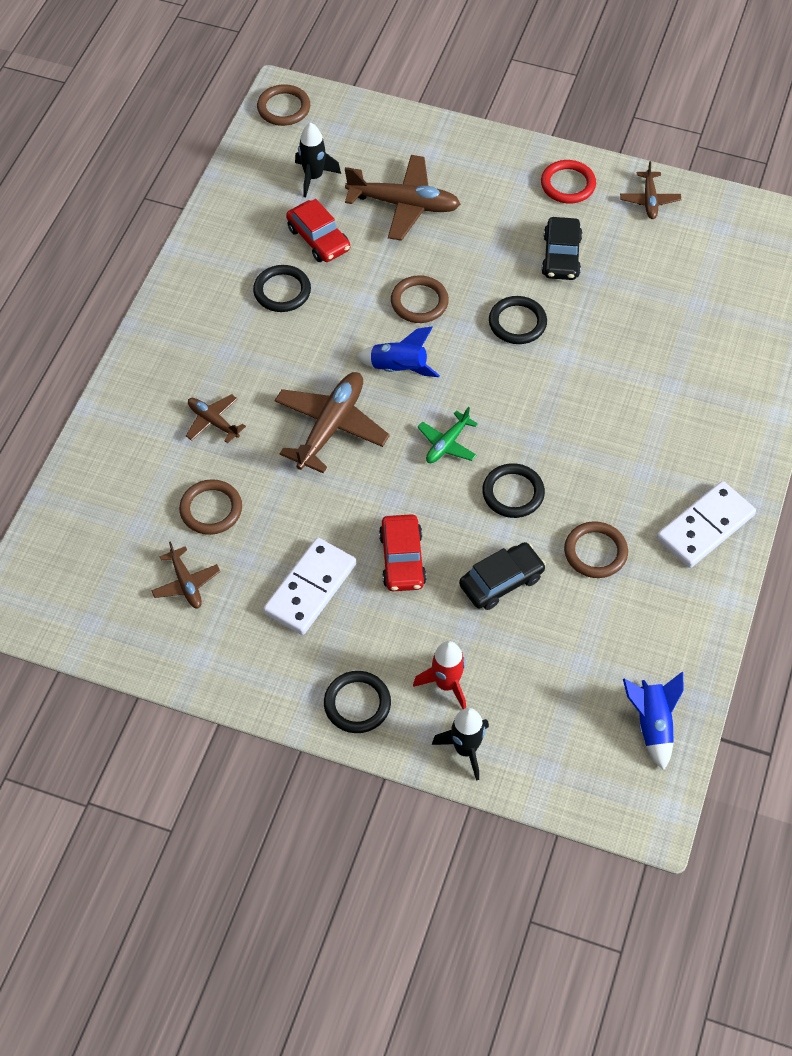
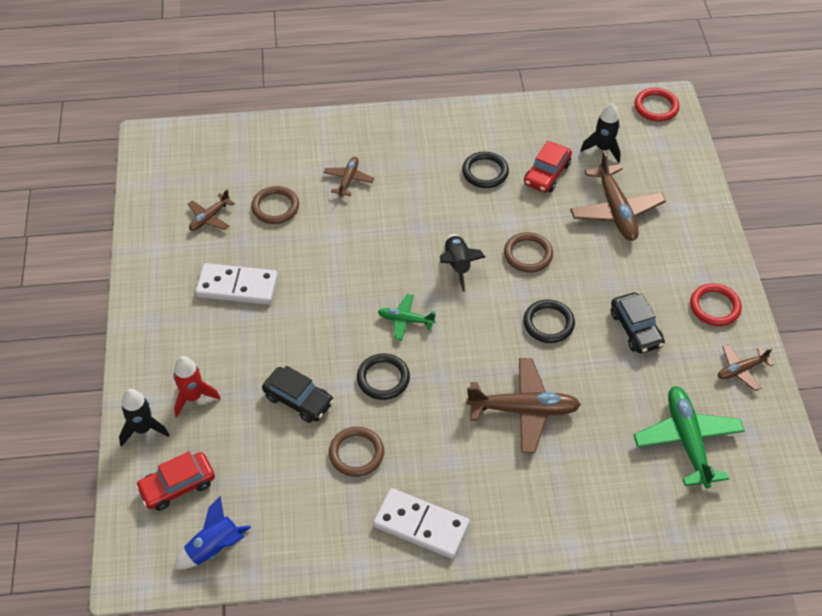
camera: 65 degrees right, 5 degrees down
brown ring [257,84,310,126] -> red ring [635,88,679,122]
brown plane [275,372,390,473] -> brown plane moved to [466,358,581,453]
black ring [324,671,391,733] -> none
blue rocket [356,327,440,377] -> black rocket [440,234,485,292]
red car [379,514,426,591] -> red car moved to [136,451,215,511]
black car [541,217,583,280] -> black car turned 90 degrees counterclockwise [611,292,665,354]
none -> green plane [634,386,745,488]

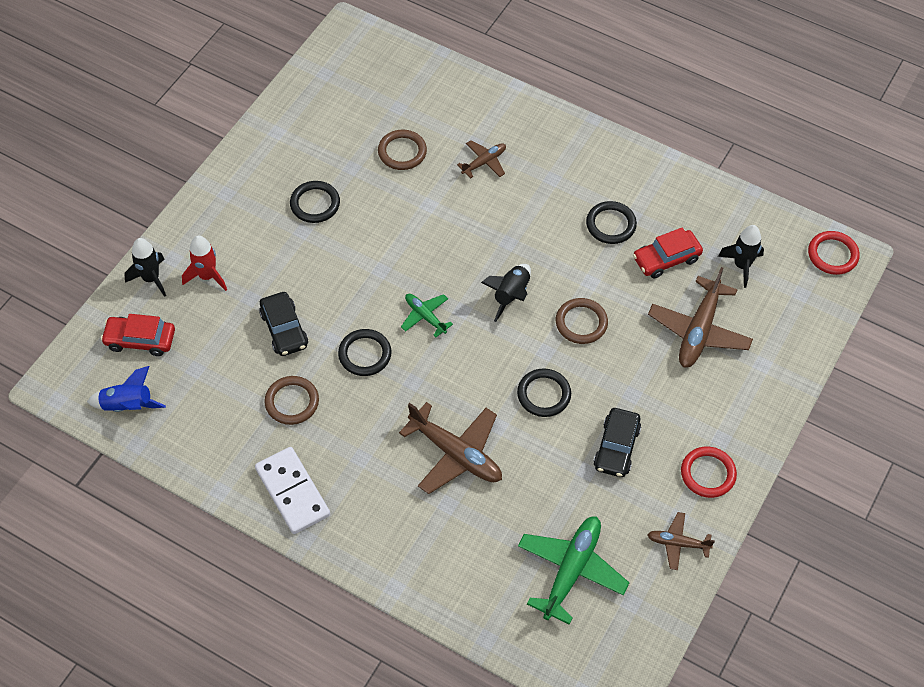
camera: 35 degrees right, 5 degrees up
brown plane [188,190,235,231] -> none
white domino [195,263,278,305] -> black ring [290,181,340,223]

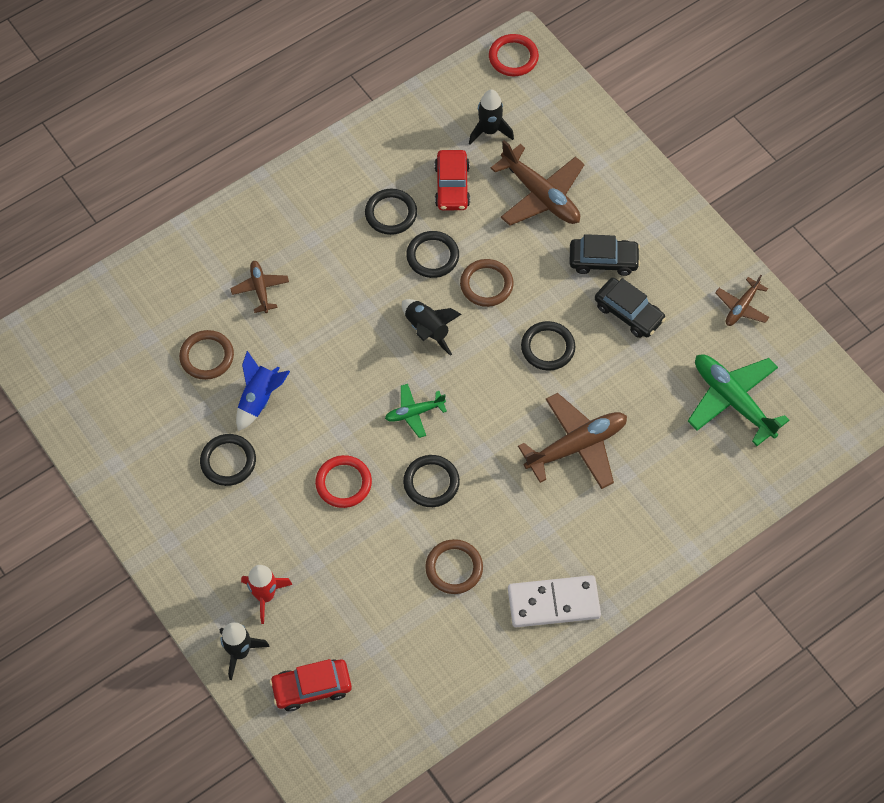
camera: 65 degrees left, 5 degrees up
blue rocket [87,366,166,412] -> blue rocket moved to [236,351,290,431]
red car [101,314,175,356] -> red car turned 45 degrees clockwise [270,659,352,711]
black car [259,292,308,356] -> black car moved to [570,234,640,276]
red ring [681,447,737,498] -> red ring moved to [315,455,372,508]
none -> black ring [406,231,459,278]

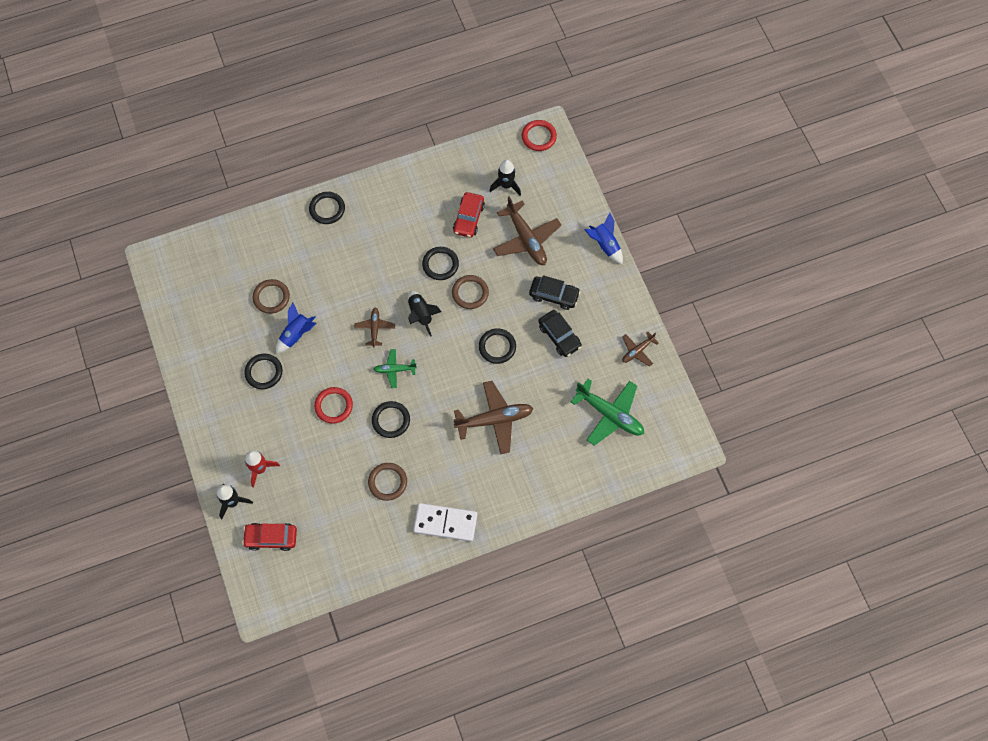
camera: 15 degrees right, 5 degrees up
brown plane [230,261,289,313] -> brown plane moved to [354,307,395,347]
black ring [365,189,417,235] -> black ring moved to [309,192,345,224]
green plane [688,354,789,446] -> green plane turned 150 degrees clockwise [571,379,644,446]
none -> blue rocket [584,213,623,264]

